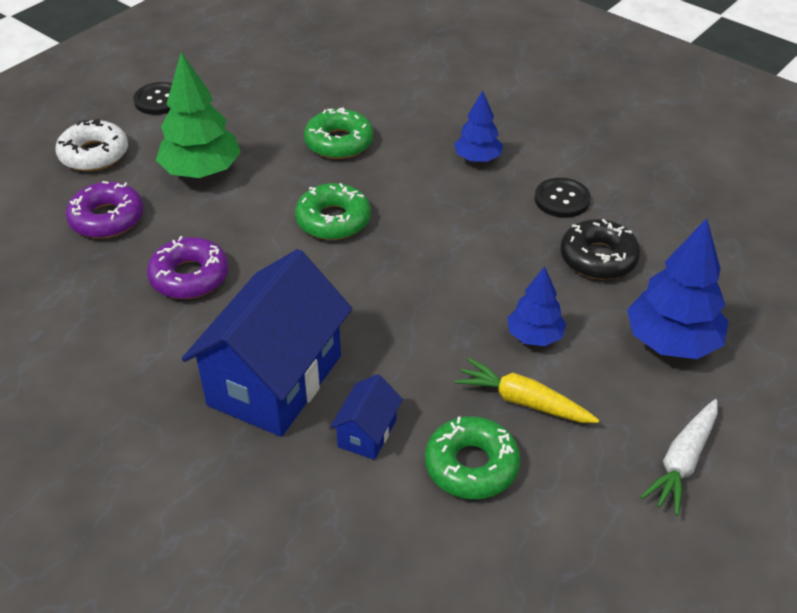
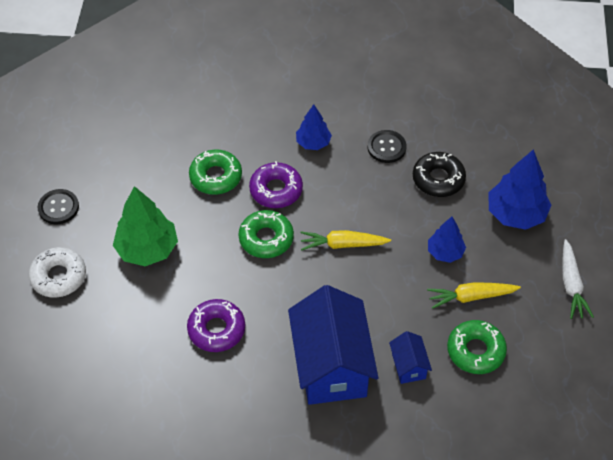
camera: 35 degrees left, 10 degrees up
purple donut [66,181,144,238] -> purple donut moved to [249,161,303,208]
none -> yellow carrot [300,230,391,251]

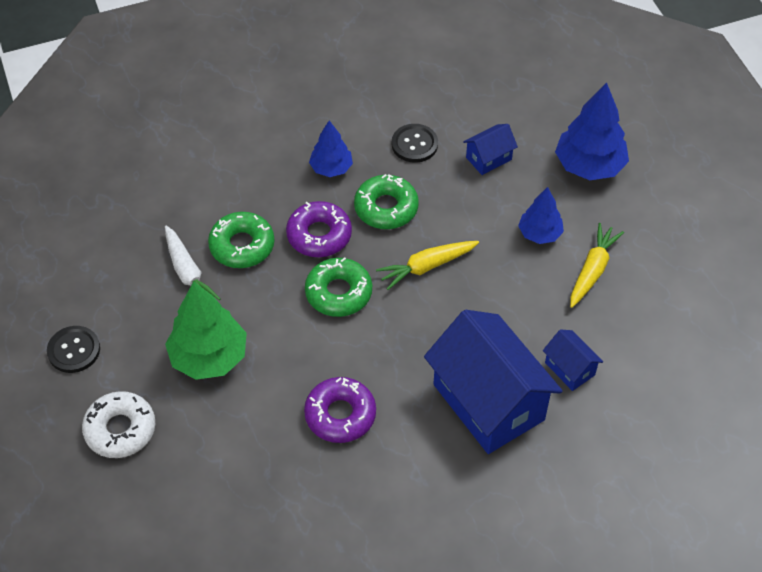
camera: 25 degrees left, 0 degrees up
black donut [413,152,466,197] -> blue house [463,124,518,175]
yellow carrot [427,282,521,309] -> yellow carrot turned 150 degrees clockwise [570,223,624,308]
green donut [447,320,507,374] -> green donut moved to [354,174,419,229]
white carrot [562,239,594,319] -> white carrot moved to [165,225,221,300]

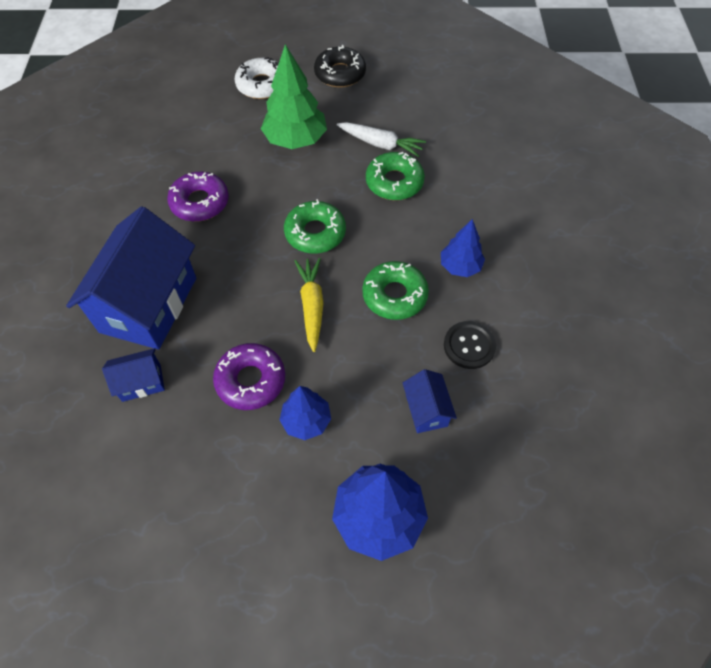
camera: 110 degrees right, 5 degrees up
black button [47,326,100,373] -> black donut [314,45,366,87]
white carrot [165,225,221,300] -> white carrot turned 150 degrees counterclockwise [337,122,426,157]
purple donut [286,201,352,257] -> purple donut moved to [213,343,285,410]
blue house [424,310,563,454] -> blue house turned 60 degrees counterclockwise [66,206,196,350]
yellow carrot [570,223,624,308] -> none

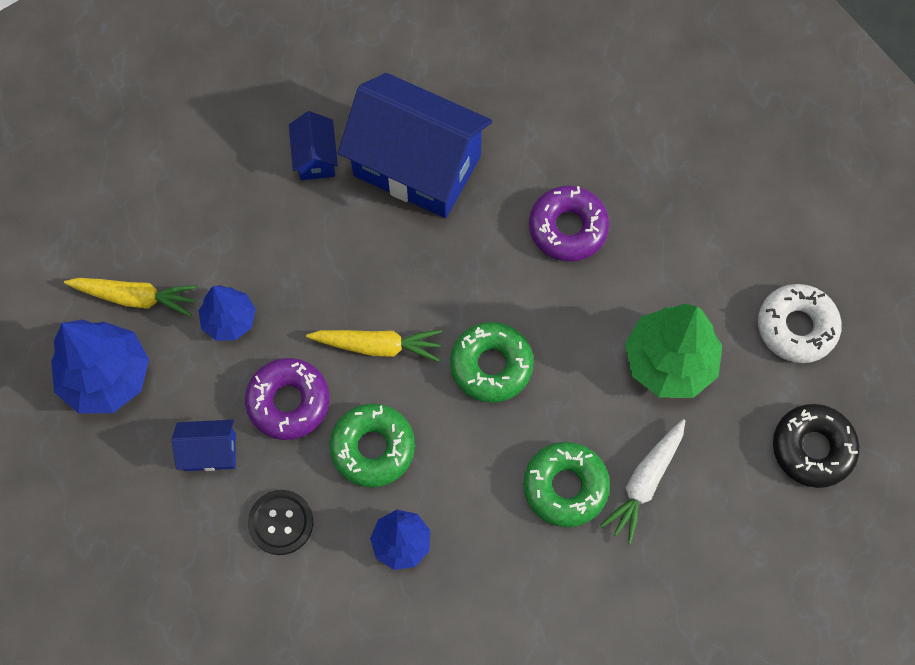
camera: 100 degrees right, 10 degrees up
purple donut [213,343,285,410] -> purple donut moved to [245,358,330,440]
none -> yellow carrot [64,278,198,317]

